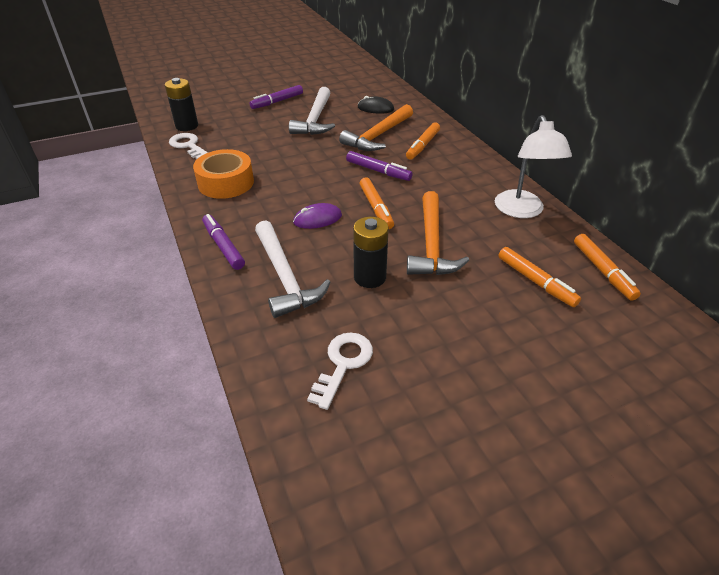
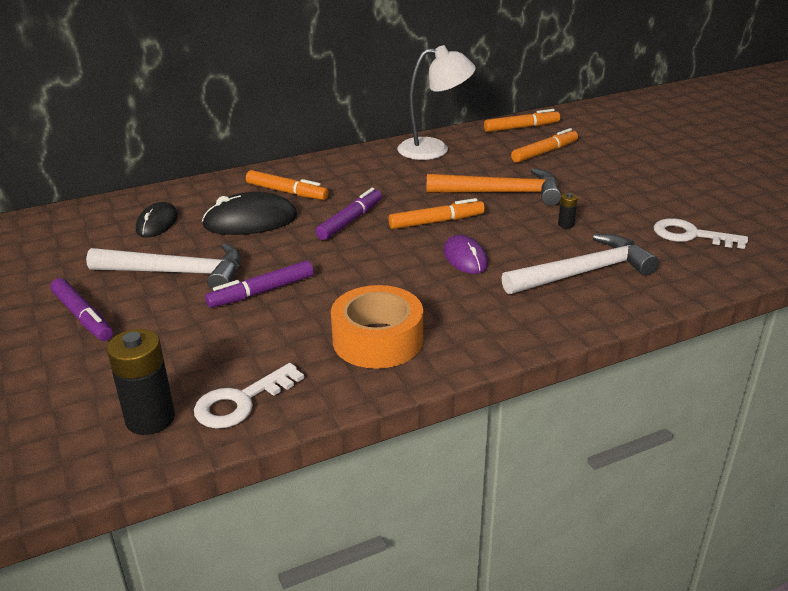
camera: 90 degrees left, 10 degrees down
purple marker [202,214,245,270] -> purple marker moved to [205,260,314,308]
orange hammer [339,104,413,151] -> black mouse [202,192,297,235]
black battery [353,217,389,288] -> black battery [558,193,578,228], size x0.46

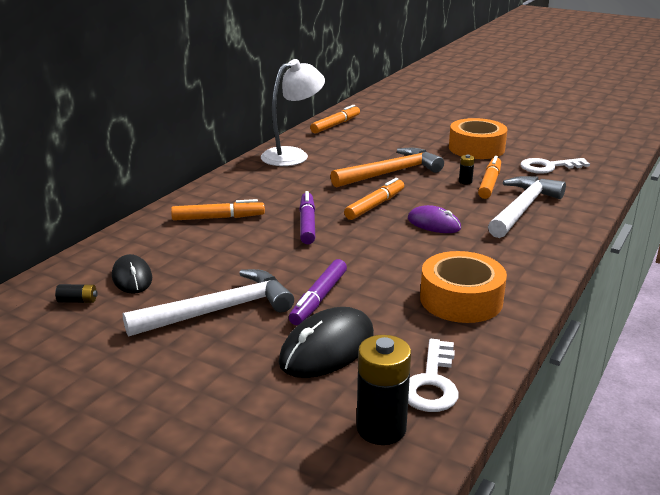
camera: 35 degrees left, 5 degrees down
purple marker [50,278,113,341] -> none
black mouse [202,192,297,235] -> black mouse moved to [279,307,374,378]
orange marker [511,128,578,163] -> orange marker moved to [478,156,501,199]
none -> black battery [55,284,98,303]
none -> orange tape [449,118,508,159]

